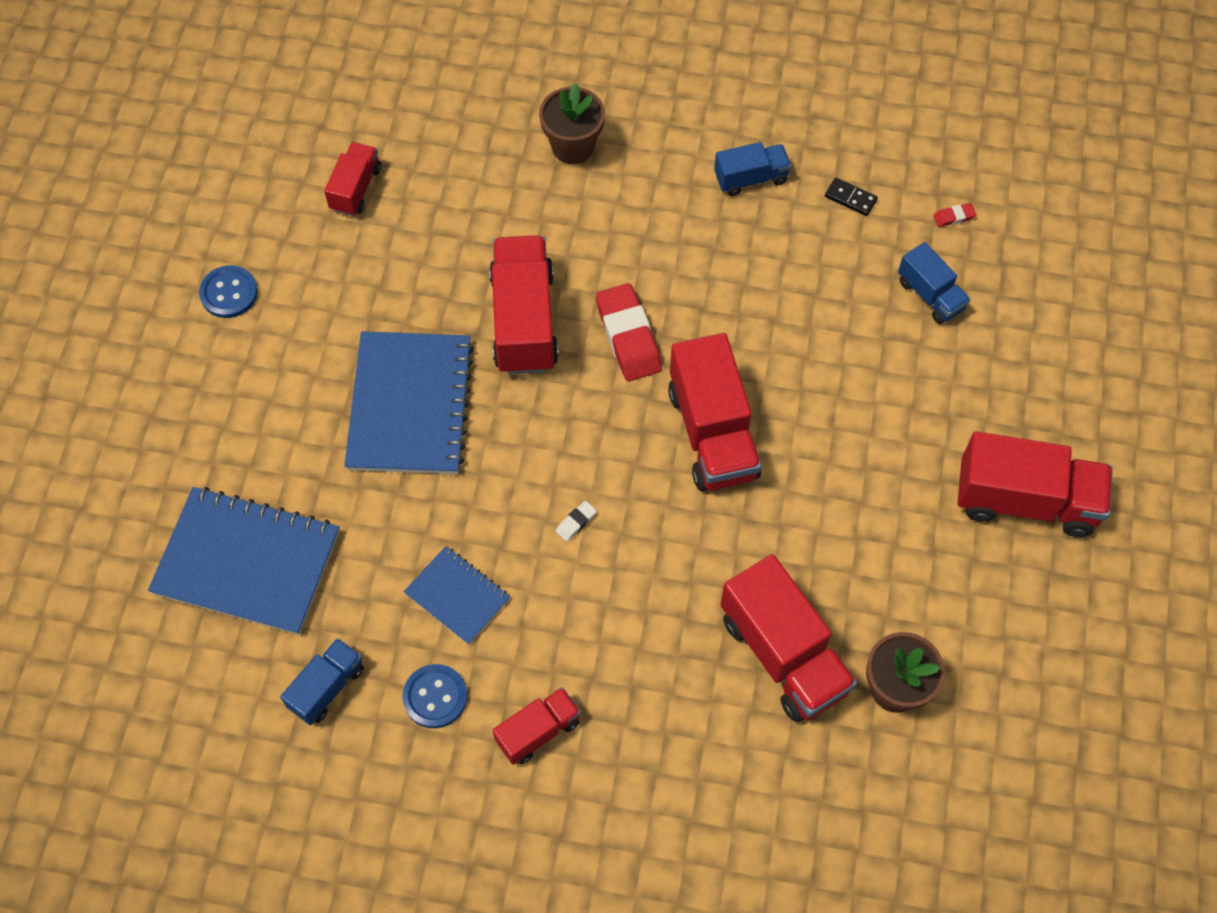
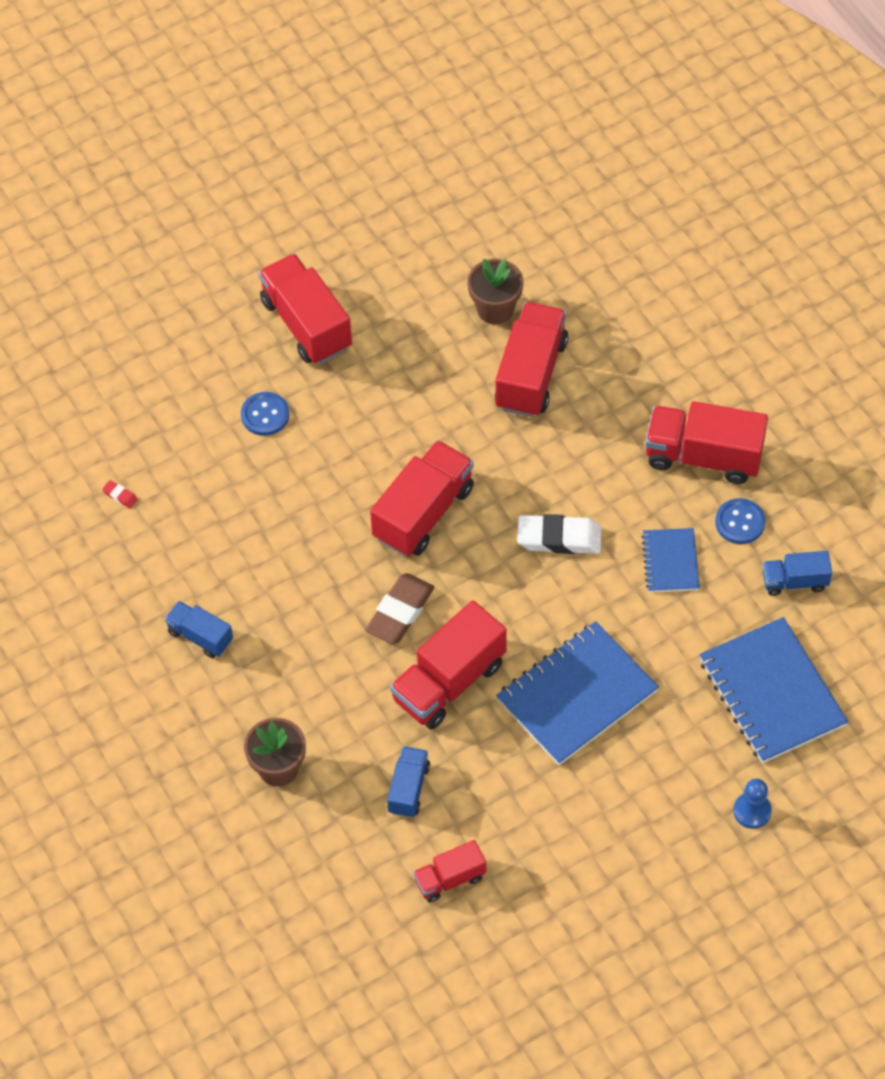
camera: 130 degrees left, 5 degrees down
blue button [199,265,258,318] -> blue button moved to [241,392,289,436]
red truck [492,687,581,765] -> red truck [645,401,768,484], size x1.81
white eraser [556,501,597,542] -> white eraser [517,514,601,554], size x2.37
red eraser [596,283,662,381] -> brown eraser [365,573,435,644]
black domino [825,178,878,216] -> none
blue truck [898,242,971,324] -> blue truck moved to [387,746,430,818]
none -> blue pawn [733,779,772,829]

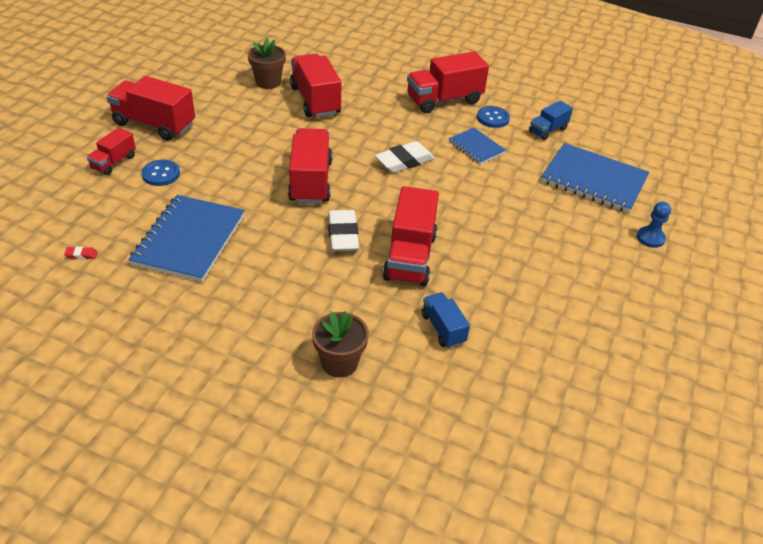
camera: 40 degrees left, 15 degrees down
blue truck [165,601,233,658] -> none
brown eraser [365,573,435,644] -> white eraser [328,210,359,251]
red truck [413,840,486,902] -> red truck moved to [87,128,136,175]
blue notebook [496,621,659,765] -> blue notebook moved to [128,195,245,282]

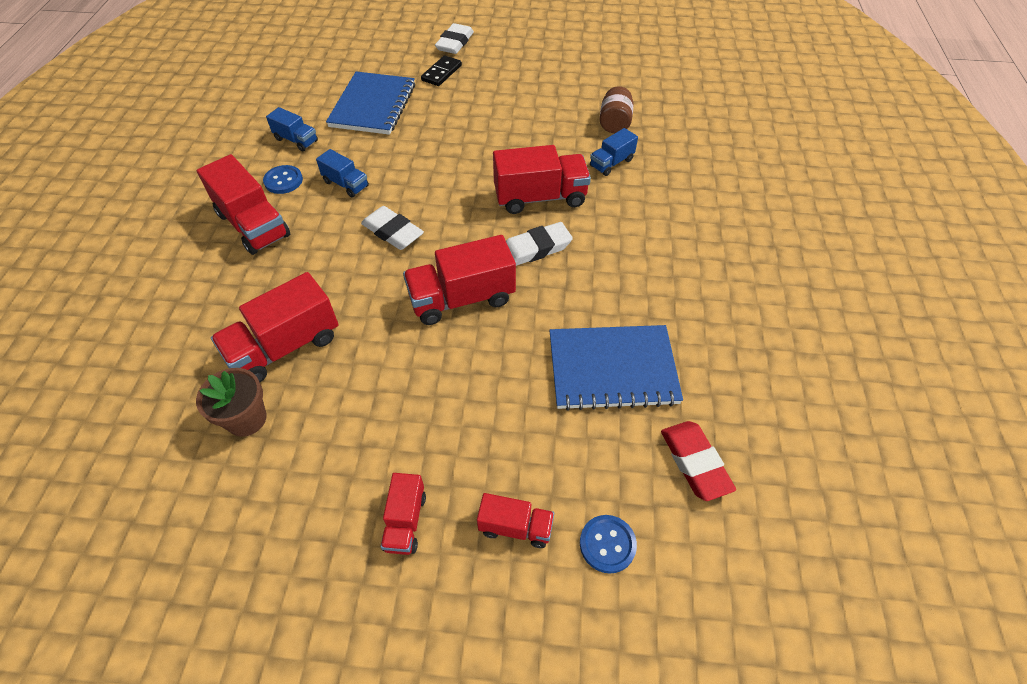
camera: 105 degrees left, 10 degrees up
red eraser [64,247,98,259] -> red eraser [661,421,736,501], size x2.37
red truck [106,76,195,141] -> red truck [380,473,426,555], size x0.55
blue button [141,160,180,186] -> blue button moved to [580,515,637,573]
brown flower pot [312,311,369,378] -> none
blue notebook [449,128,506,164] -> blue truck [316,149,369,198]
blue pawn [637,202,671,248] -> black domino [421,55,462,86]
none -> white eraser [435,23,474,54]
none -> brown jar [599,86,634,133]

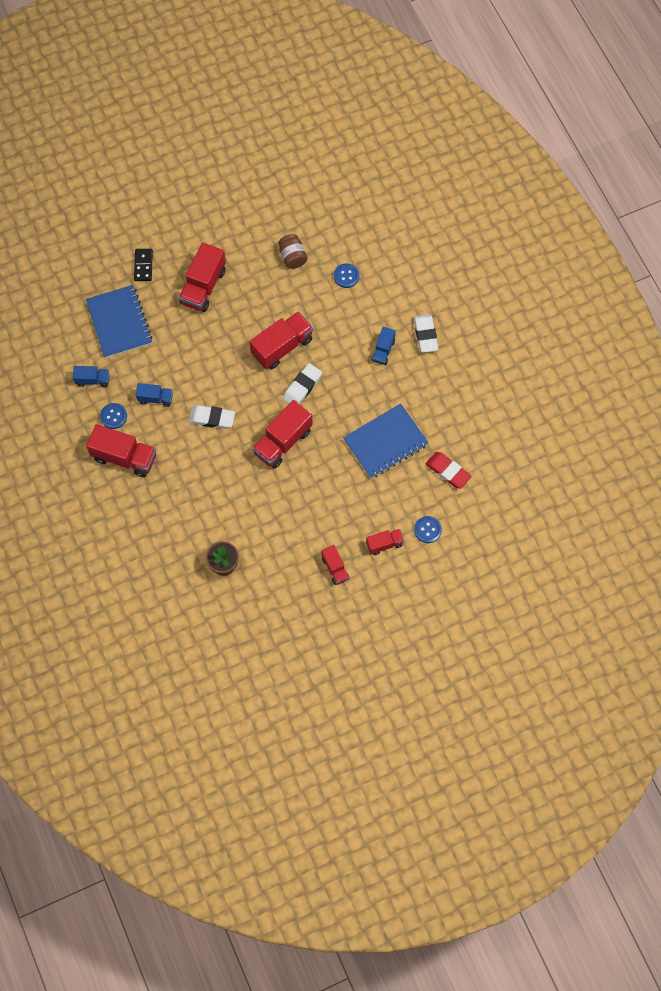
camera: 30 degrees left, 15 degrees up
red truck [211,272,338,382] -> red truck moved to [179,243,226,312]
white eraser [435,23,474,54] -> white eraser moved to [414,314,438,353]
blue truck [590,128,638,176] -> blue truck moved to [372,327,396,365]
none -> blue button [334,263,360,288]

